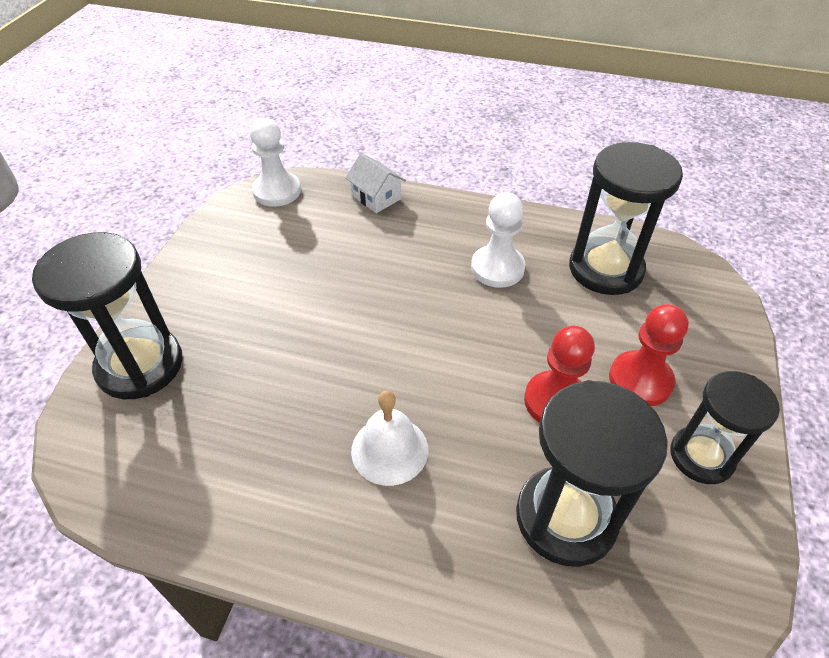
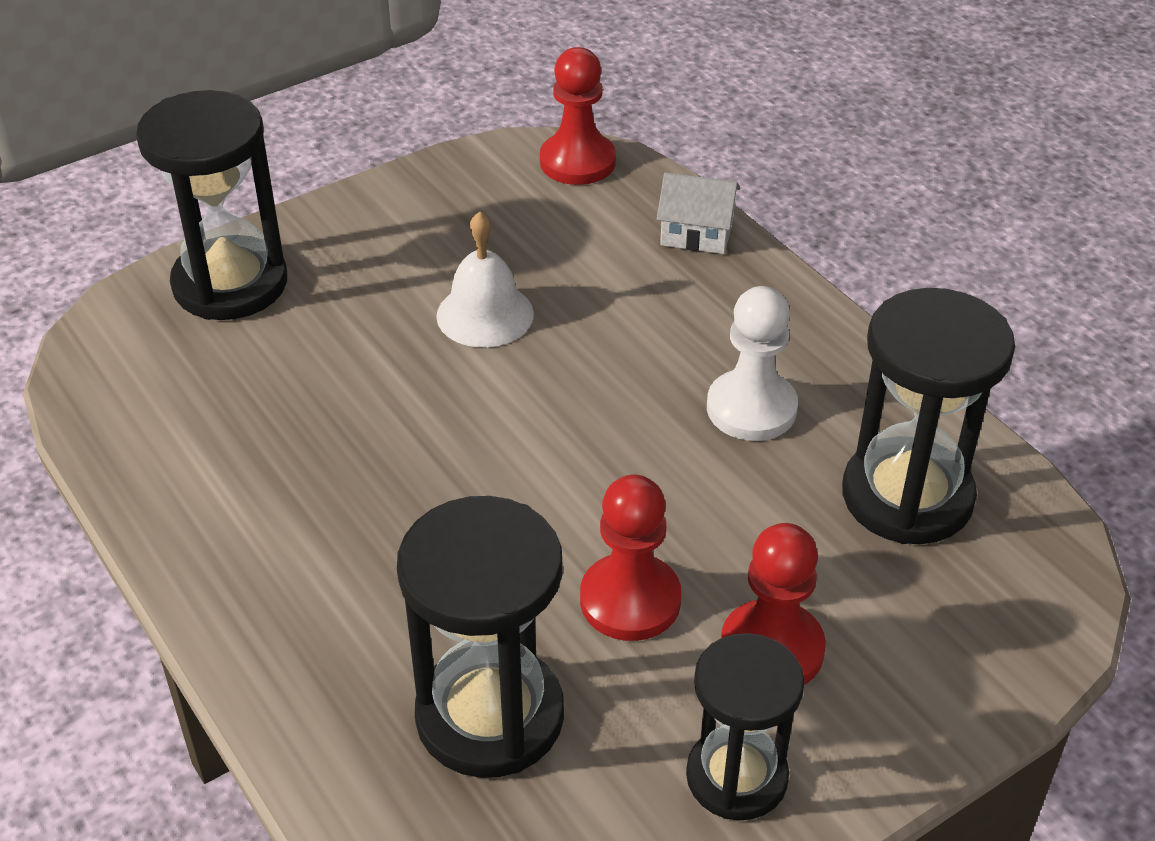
camera: 40 degrees right, 5 degrees down
white pawn [250,118,301,207] -> red pawn [540,47,616,185]
white house [345,153,406,213] -> white house turned 75 degrees counterclockwise [657,172,740,254]
white bell [351,391,428,486] -> white bell moved to [436,211,534,347]

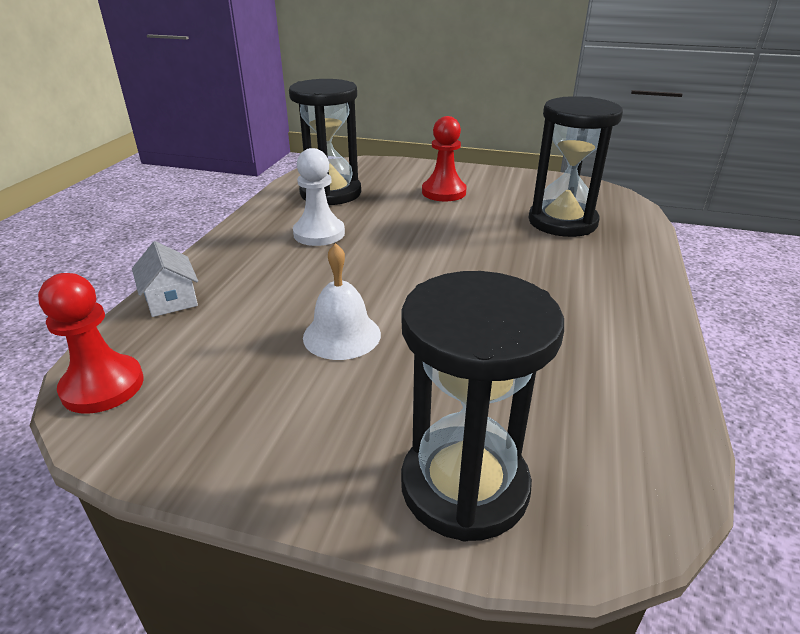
camera: 130 degrees left, 10 degrees down
red pawn [580,475,682,641] -> none
black hourglass [686,633,805,821] -> none

